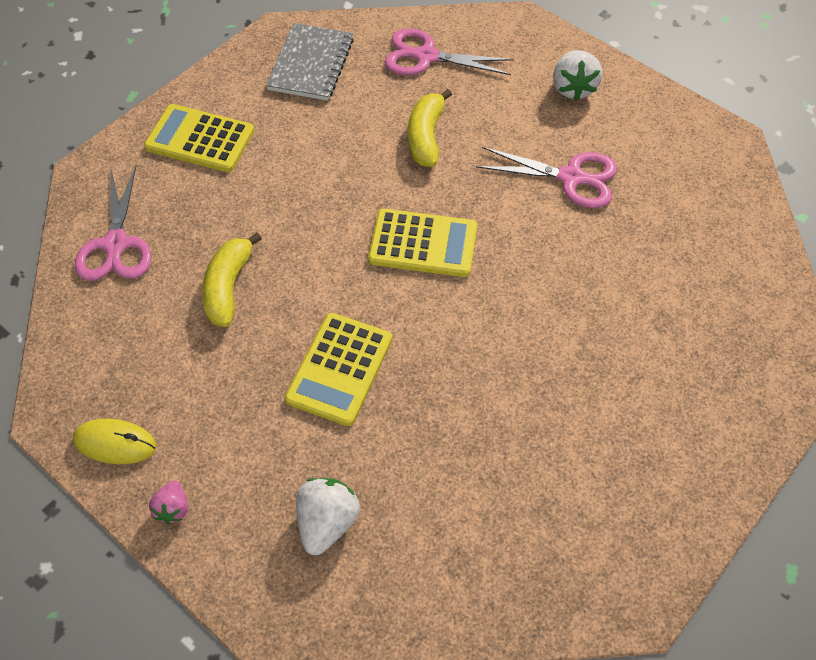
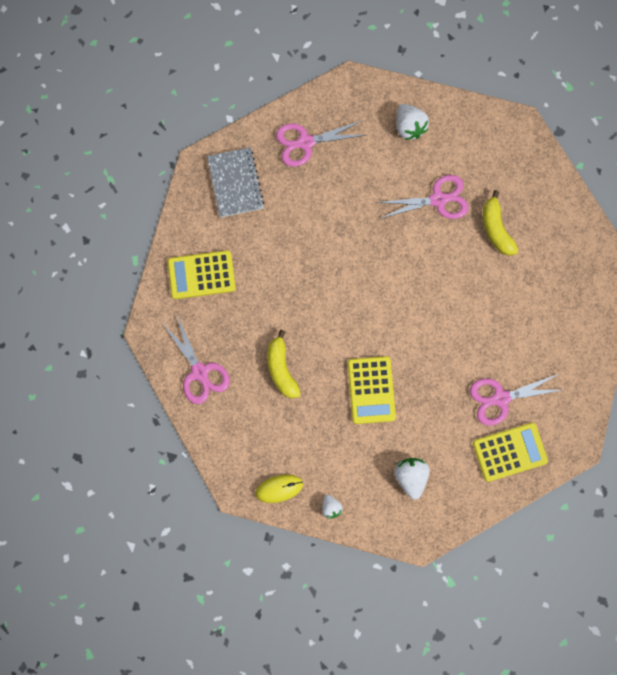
camera: 25 degrees left, 20 degrees up
pink strawberry [149,481,188,524] -> white strawberry [322,495,343,519]
yellow calculator [368,209,477,277] -> yellow calculator moved to [473,423,548,482]
yellow banana [408,89,452,167] -> yellow banana moved to [483,190,518,256]
none -> pink scissors [470,374,561,426]

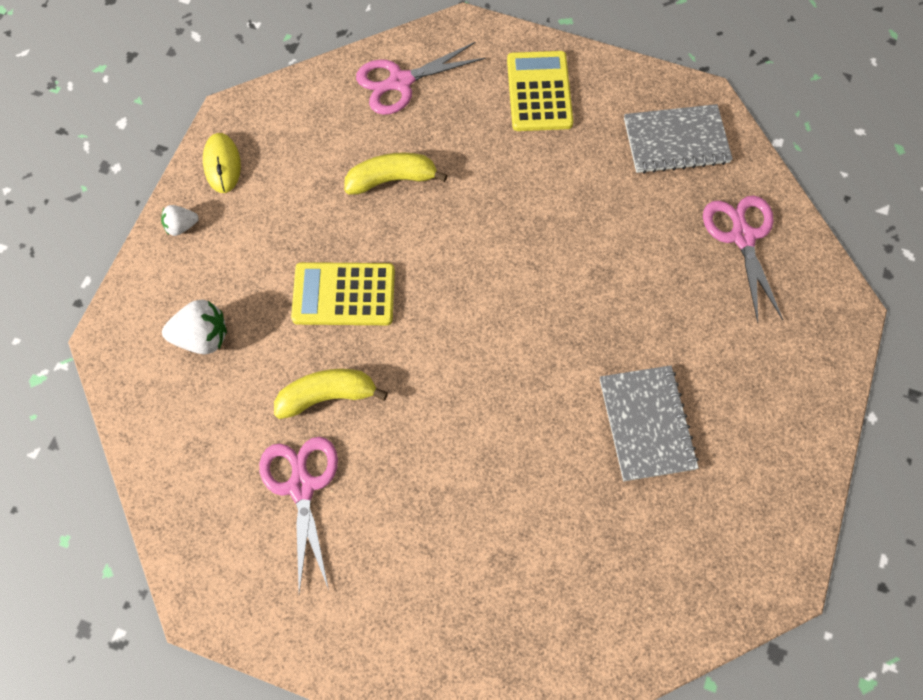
camera: 95 degrees right, 10 degrees down
pink scissors [376,175,469,219] -> grey notebook [600,365,699,481]
white strawberry [397,104,429,140] -> none
yellow calculator [473,423,548,482] -> none
yellow banana [483,190,518,256] -> yellow banana moved to [274,369,388,419]

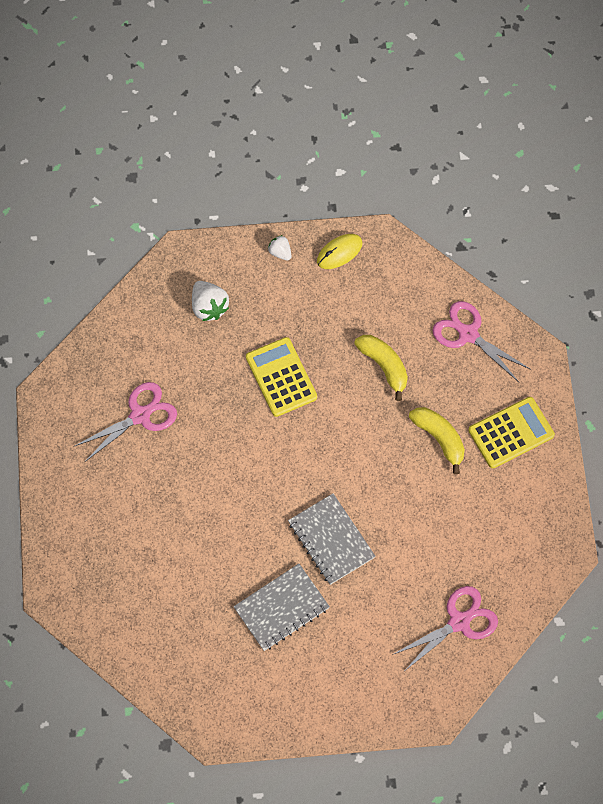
camera: 65 degrees right, 0 degrees up
yellow banana [274,369,388,419] -> yellow banana moved to [409,407,465,474]
grey notebook [624,104,732,174] -> grey notebook moved to [288,493,376,585]

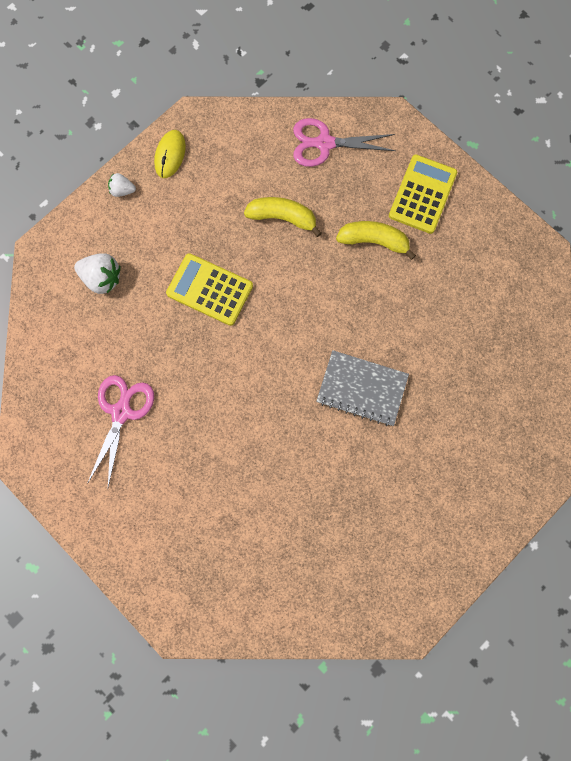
camera: 40 degrees left, 10 degrees up
grey notebook [233,564,330,651] -> none
pink scissors [392,586,498,670] -> none

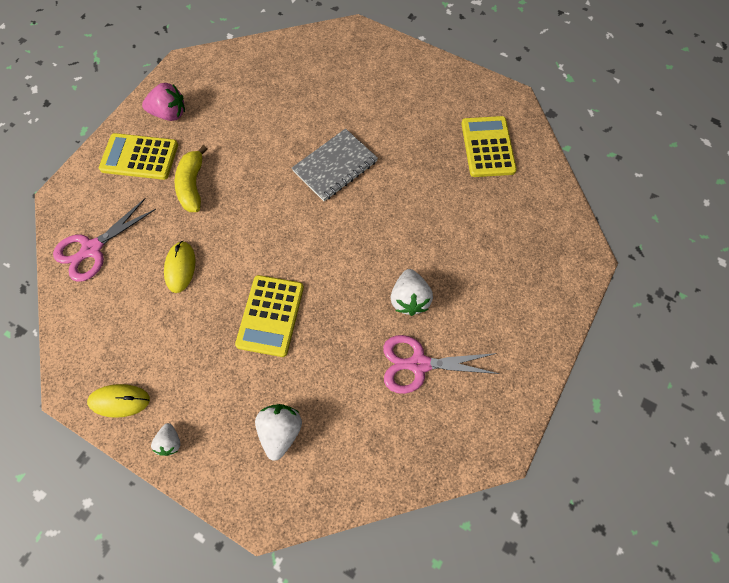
camera: 105 degrees left, 10 degrees down
yellow banana [244,197,322,237] -> yellow mouse [164,241,195,293]
pink scissors [293,118,396,167] -> pink scissors turned 60 degrees clockwise [53,198,156,282]
grey notebook [316,350,409,426] -> grey notebook turned 45 degrees clockwise [292,128,378,201]
none -> pink strawberry [142,83,185,121]
none -> white strawberry [391,269,433,316]
none -> yellow calculator [461,116,517,177]

